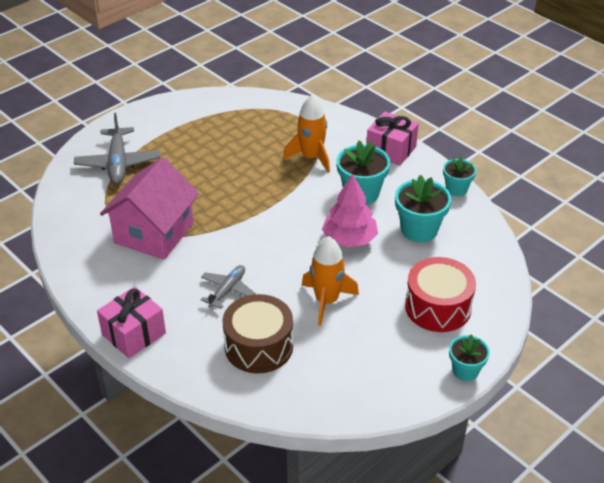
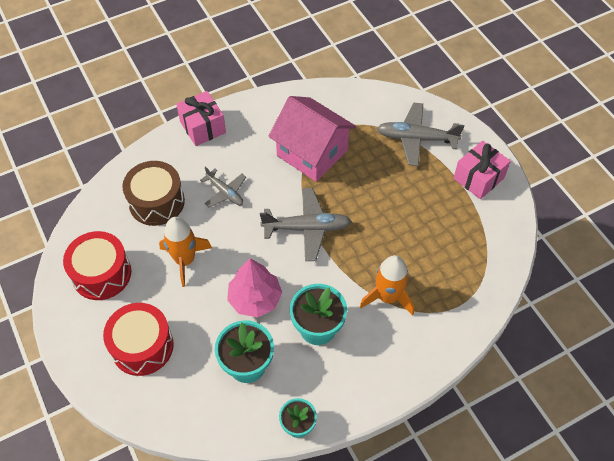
camera: 105 degrees right, 15 degrees up
pink gift [366,111,419,166] -> pink gift moved to [453,141,511,199]
turquoise flower pot [449,334,490,381] -> none
none -> red drum [63,231,131,300]
none -> grey plane [260,188,352,261]

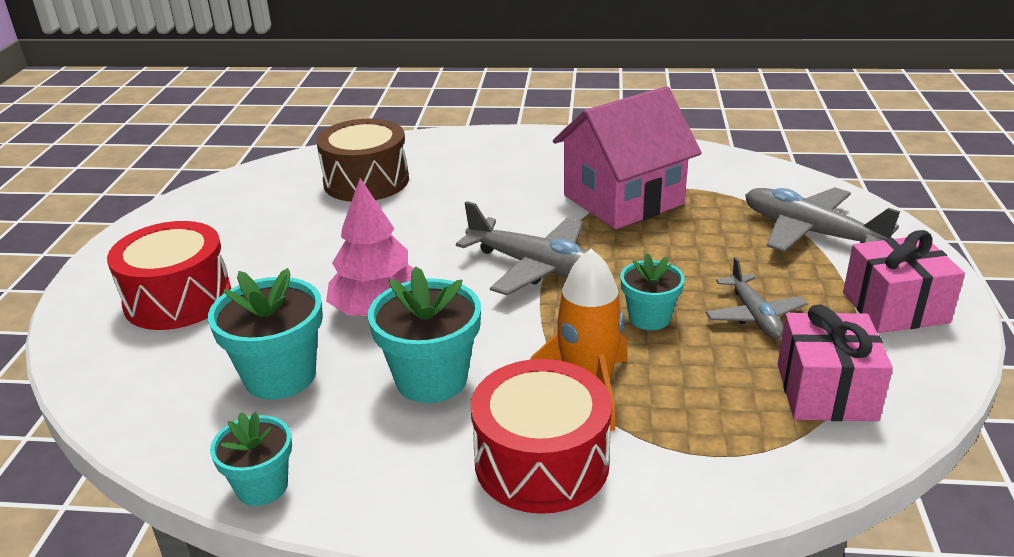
camera: 35 degrees right, 25 degrees down
red drum [63,231,131,300] -> red drum moved to [471,359,612,514]
orange rocket [159,217,212,287] -> none
pink gift [176,91,226,146] -> pink gift moved to [778,305,893,421]
grey plane [200,166,246,207] -> grey plane moved to [706,257,808,339]
pink house [268,96,356,182] -> pink house turned 75 degrees clockwise [553,86,702,229]
none -> turquoise flower pot [620,253,685,330]

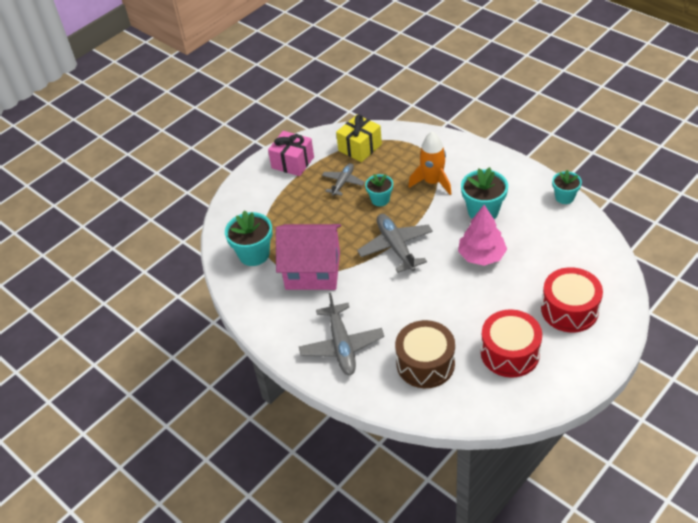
camera: 140 degrees left, 15 degrees up
turquoise flower pot [208,268,323,400] -> turquoise flower pot moved to [225,210,272,266]
red drum [471,359,612,514] -> red drum moved to [481,309,542,378]
grey plane [745,187,900,252] -> grey plane moved to [299,293,384,375]
pink gift [778,305,893,421] -> yellow gift [336,115,382,162]

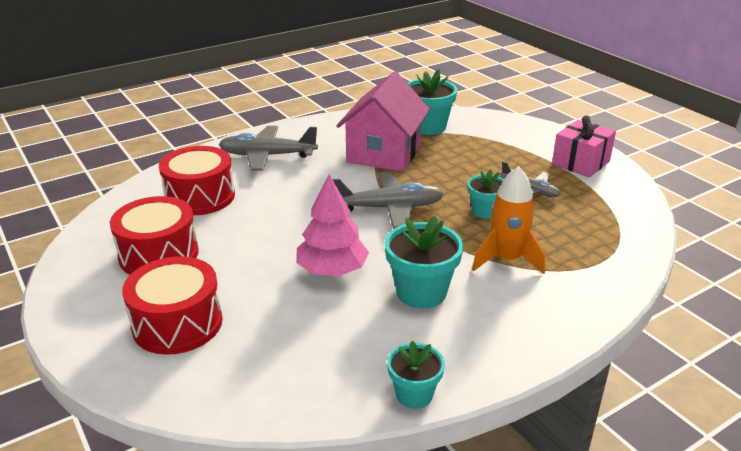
camera: 100 degrees right, 15 degrees down
yellow gift [336,115,382,162] -> none
brown drum [395,320,455,388] -> red drum [159,146,235,215]

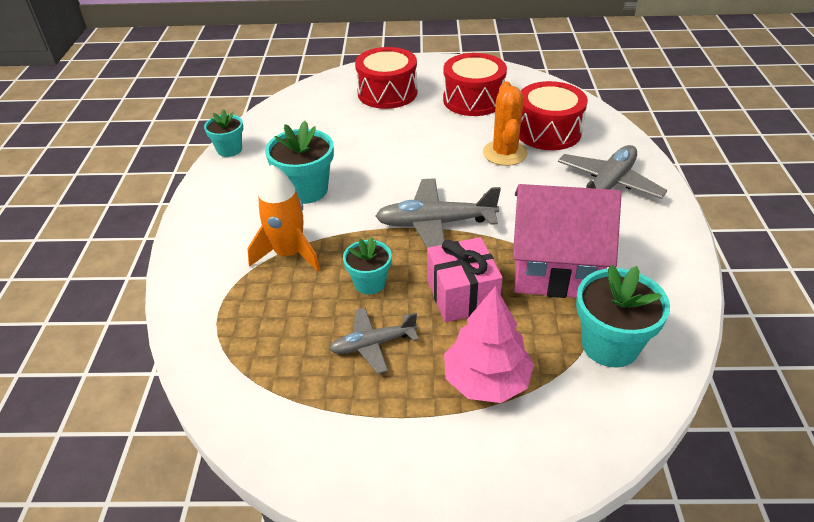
camera: 125 degrees right, 10 degrees up
pink tree [296,174,369,276] -> pink tree moved to [444,286,534,403]
grey plane [332,172,444,229] -> grey plane turned 60 degrees clockwise [375,178,501,248]
pink house [337,72,430,172] -> pink house turned 45 degrees counterclockwise [513,184,622,298]
pink gift [552,116,616,177] -> pink gift moved to [427,237,503,322]
none -> orange cactus [483,81,528,166]

